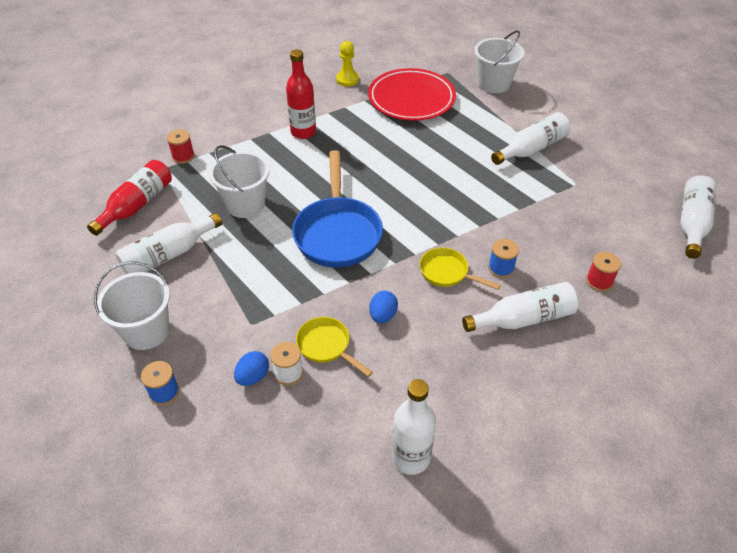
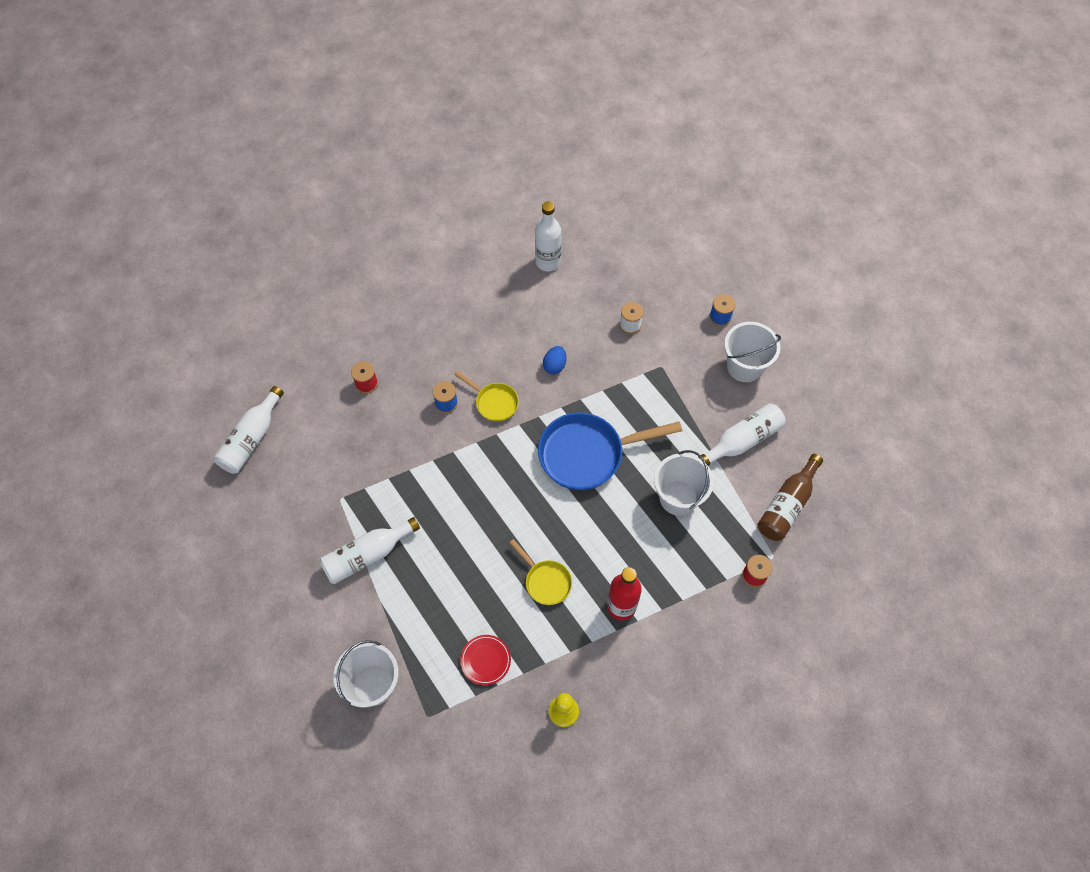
camera: 175 degrees left, 15 degrees up
red bottle [87,160,172,236] -> brown bottle [758,454,823,541]
blue egg [234,351,269,386] -> none
blue pan [292,150,383,268] -> blue pan turned 105 degrees counterclockwise [538,412,682,490]
yellow pan [296,317,373,377] -> yellow pan moved to [509,539,572,605]
red plate [368,68,456,121] -> red plate [460,635,511,685], size x0.46
white bottle [462,282,579,332] -> none

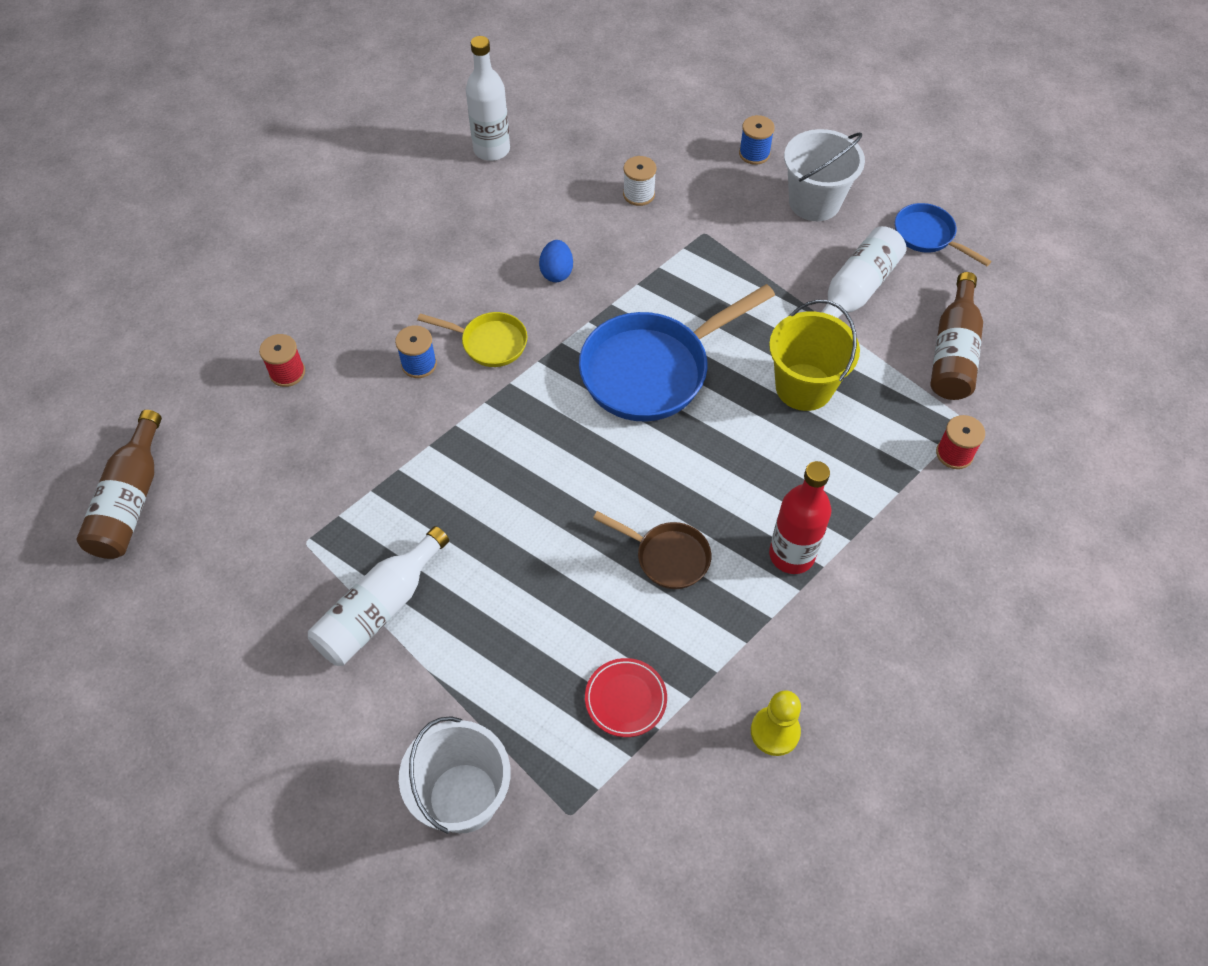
camera: 20 degrees left, 5 degrees down
white bottle [213,386,284,474] -> brown bottle [76,410,162,559]
yellow pan [509,539,572,605] -> brown pan [593,511,711,589]
white bucket [654,450,714,516] -> yellow bucket [769,300,860,411]
none -> blue pan [895,203,991,266]

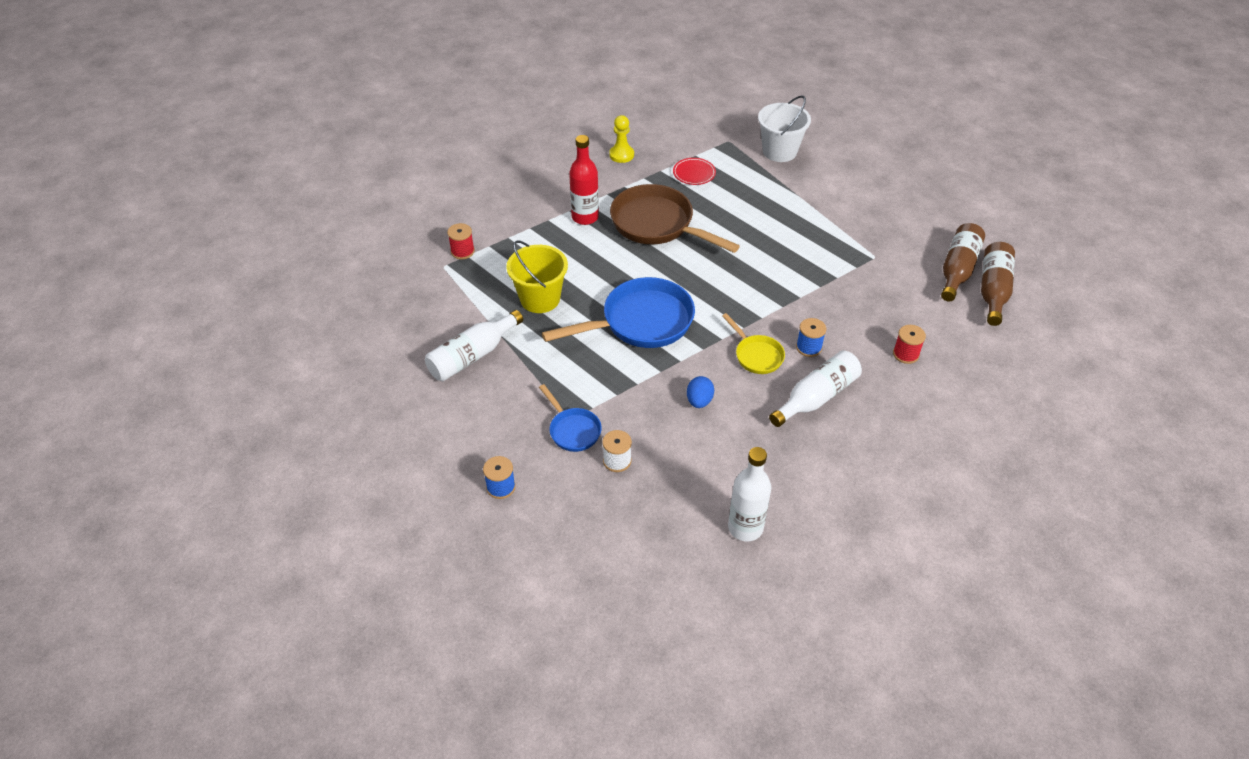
camera: 170 degrees left, 10 degrees down
white bottle [308,526,449,666] -> white bottle moved to [769,350,862,427]
yellow pan [417,312,527,367] -> yellow pan turned 150 degrees counterclockwise [722,313,785,374]
brown pan [593,511,711,589] -> brown pan [610,184,740,253], size x1.92
white bucket [784,129,865,221] -> none
blue pan [895,203,991,266] -> blue pan moved to [539,384,602,452]
brown bottle [931,272,983,400] -> brown bottle moved to [941,223,985,301]

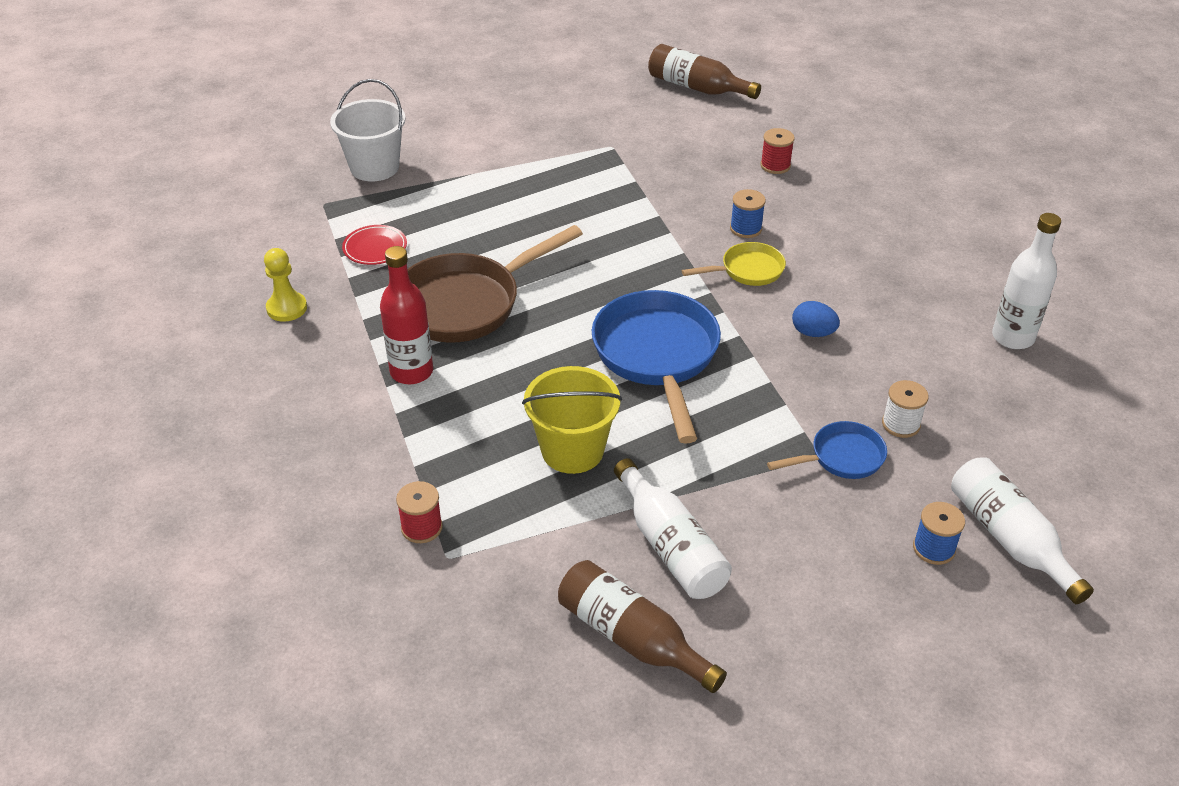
camera: 75 degrees left, 5 degrees down
white bottle [769,350,862,427] -> white bottle moved to [951,457,1094,604]
brown bottle [941,223,985,301] -> brown bottle moved to [558,560,727,693]

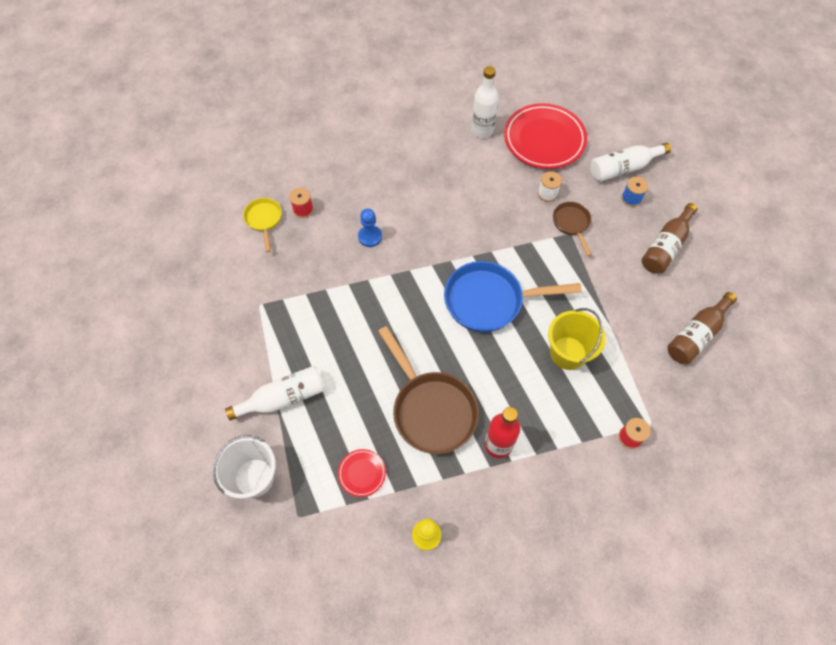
camera: 85 degrees left, 20 degrees up
white bottle [614,458,732,599] -> white bottle moved to [225,366,325,421]
brown bottle [648,44,761,99] -> brown bottle moved to [642,203,698,274]
yellow pan [682,242,786,286] -> yellow pan moved to [243,198,282,252]
blue spool [730,189,766,238] -> blue pawn [358,209,382,247]
blue pan [767,421,887,479] -> brown pan [553,202,592,256]
blue egg [792,301,840,337] -> none
none -> red plate [504,103,587,169]

